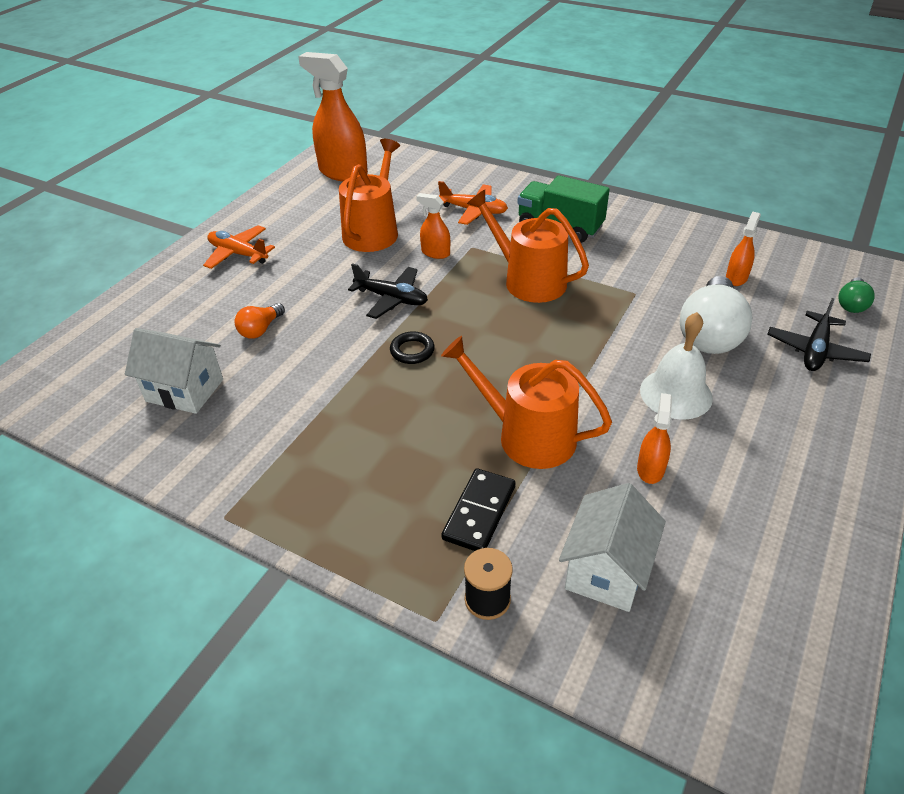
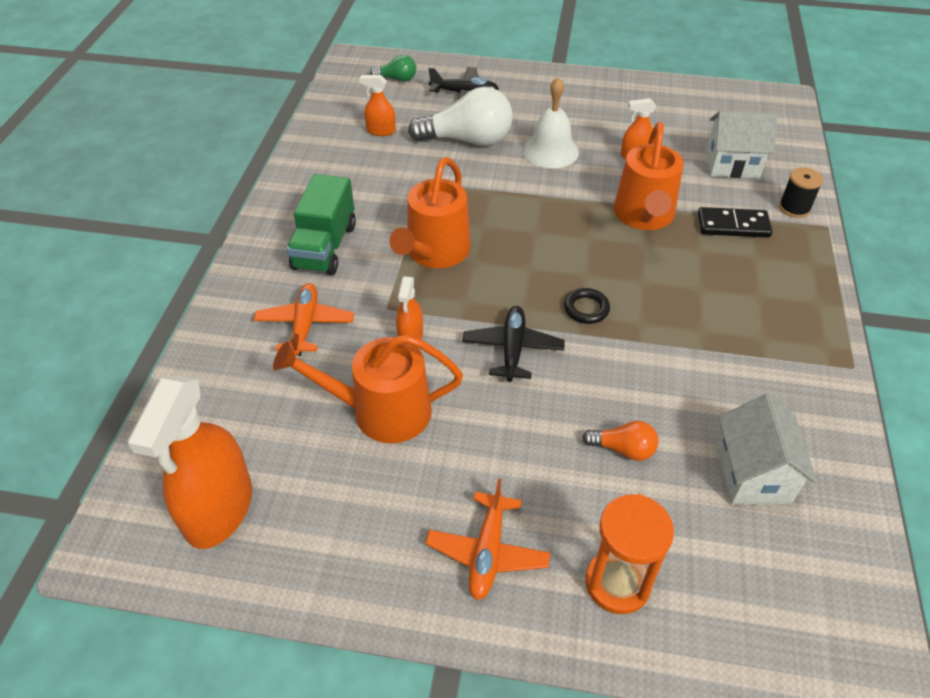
camera: 110 degrees left, 5 degrees up
none -> orange hourglass [586,494,674,614]

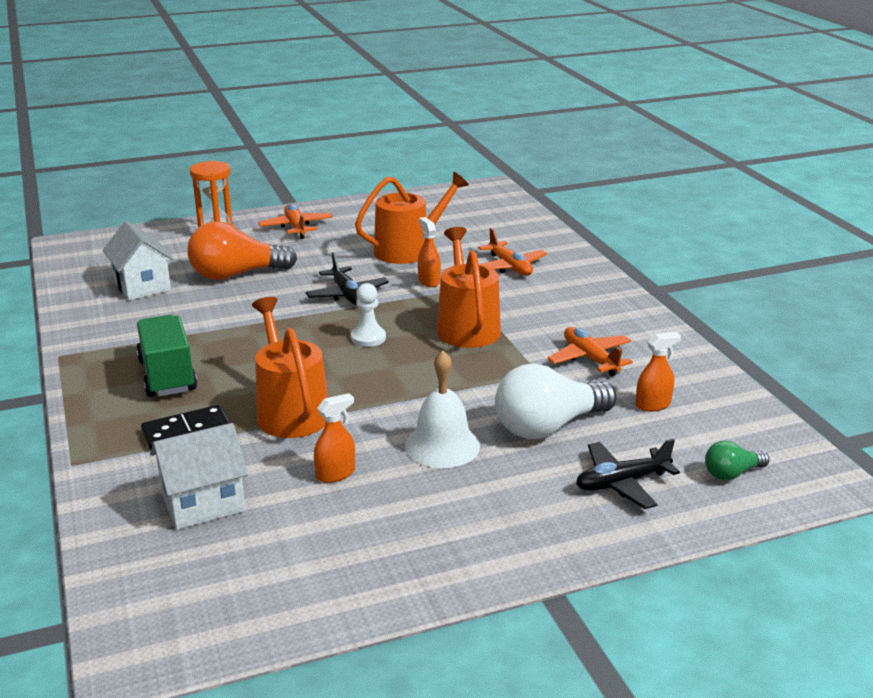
camera: 150 degrees right, 20 degrees down
orange spray bottle [127,375,252,549] -> none
green truck [286,174,356,275] -> green truck moved to [136,315,197,397]
black ring [564,288,610,324] -> none
orange light bulb [582,421,658,461] -> orange light bulb [187,221,297,280], size x2.01
black spool [779,167,823,218] -> none
none -> white pawn [351,283,386,347]
none -> orange plane [547,327,633,376]

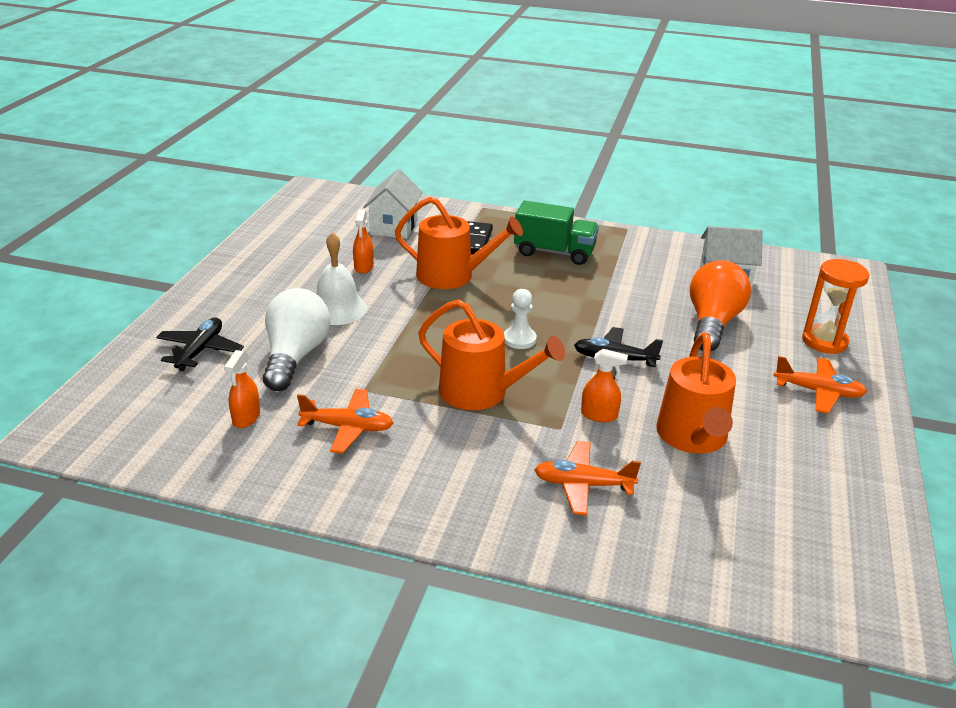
camera: 125 degrees right, 5 degrees up
green light bulb [705,441,769,480] -> none

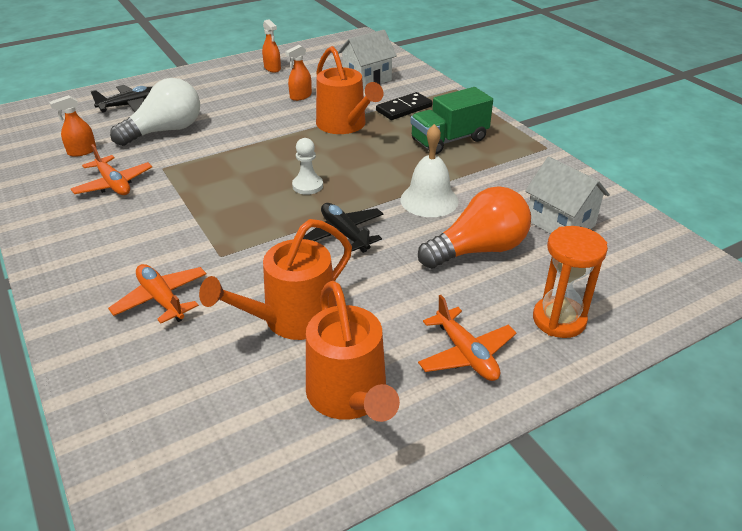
camera: 45 degrees right, 5 degrees up
white bell [317,232,367,325] -> white bell moved to [400,124,459,217]
orange watering can [418,299,565,410] -> orange watering can moved to [306,281,400,422]
green truck [514,201,599,265] -> green truck turned 90 degrees clockwise [410,87,493,154]
orange spray bottle [581,349,628,422] -> orange spray bottle moved to [262,19,281,73]

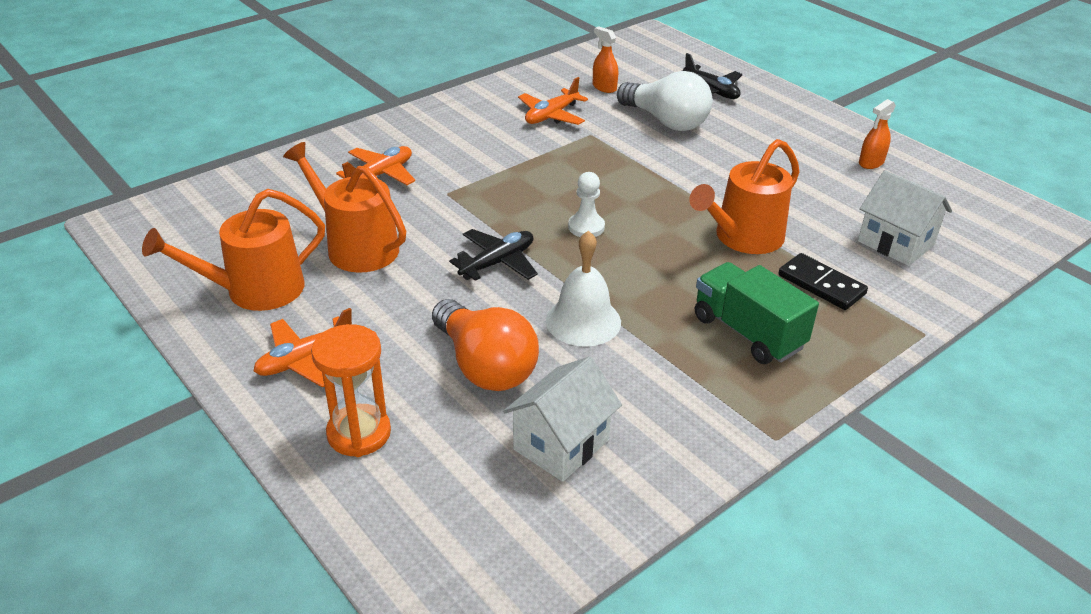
camera: 80 degrees right, 0 degrees up
orange spray bottle [285,45,312,101] -> none

